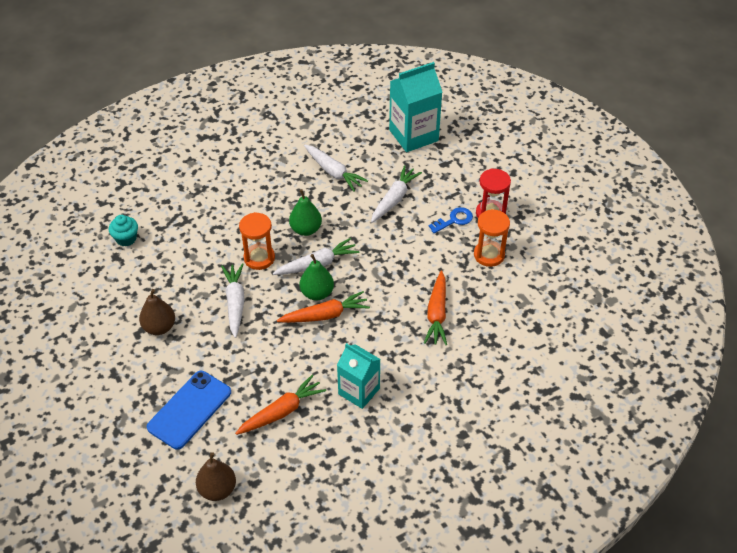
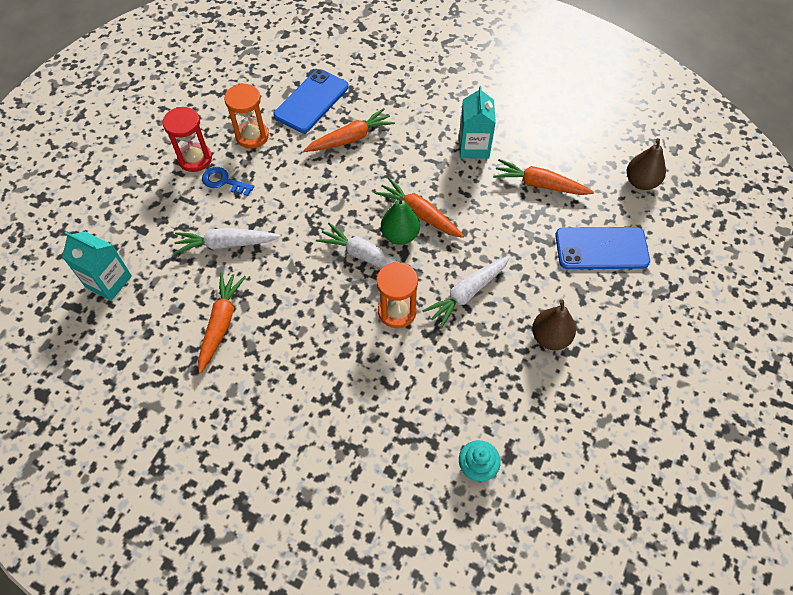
camera: 125 degrees left, 10 degrees up
green pear [289,189,322,236] -> none
white carrot [304,144,368,192] -> orange carrot [198,272,246,373]
turquoise carton [389,62,442,152] -> turquoise carton [62,231,132,301], size x0.66
none -> blue phone [273,69,349,133]

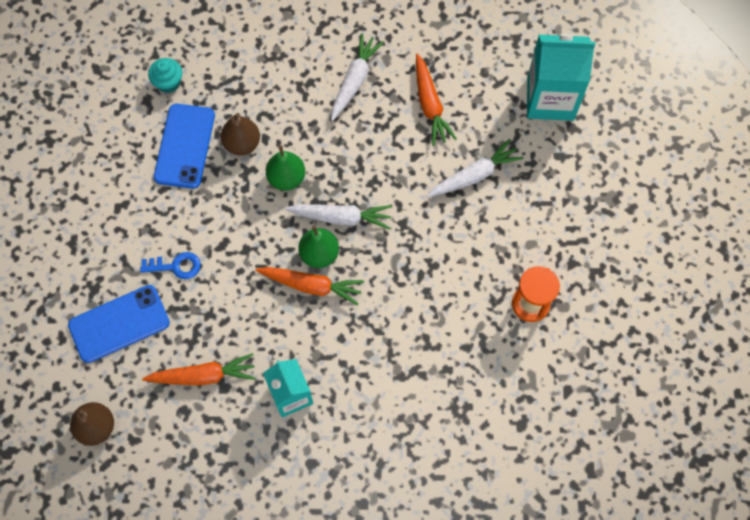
camera: 155 degrees right, 10 degrees up
turquoise carton [62,231,132,301] -> turquoise carton [527,34,595,121], size x1.51
red hourglass [163,107,212,172] -> none
blue key [202,167,254,196] -> blue key moved to [140,252,201,279]
blue phone [273,69,349,133] -> blue phone moved to [154,104,215,189]
orange carrot [304,108,395,152] -> none
orange hourglass [377,262,418,328] -> green pear [266,145,305,191]
white carrot [422,256,510,329] -> white carrot moved to [331,33,384,121]
brown pear [532,300,576,350] -> brown pear moved to [221,113,260,155]

